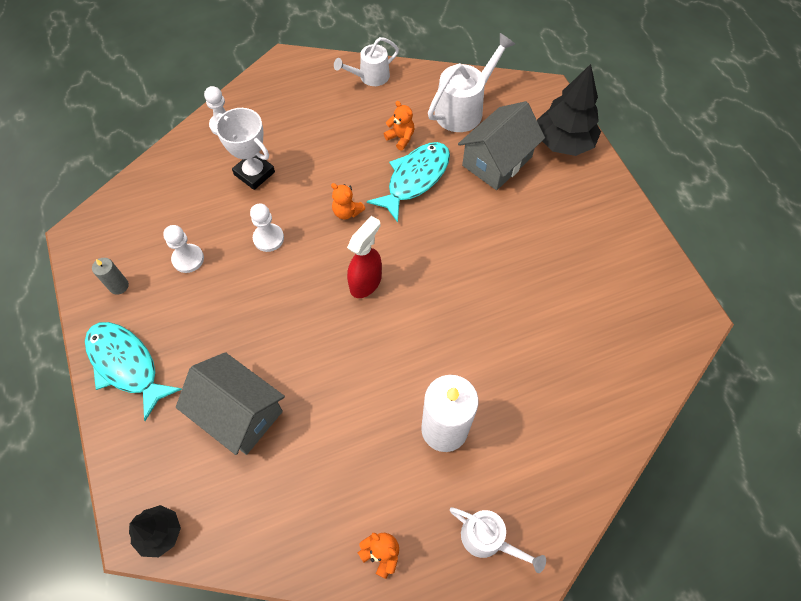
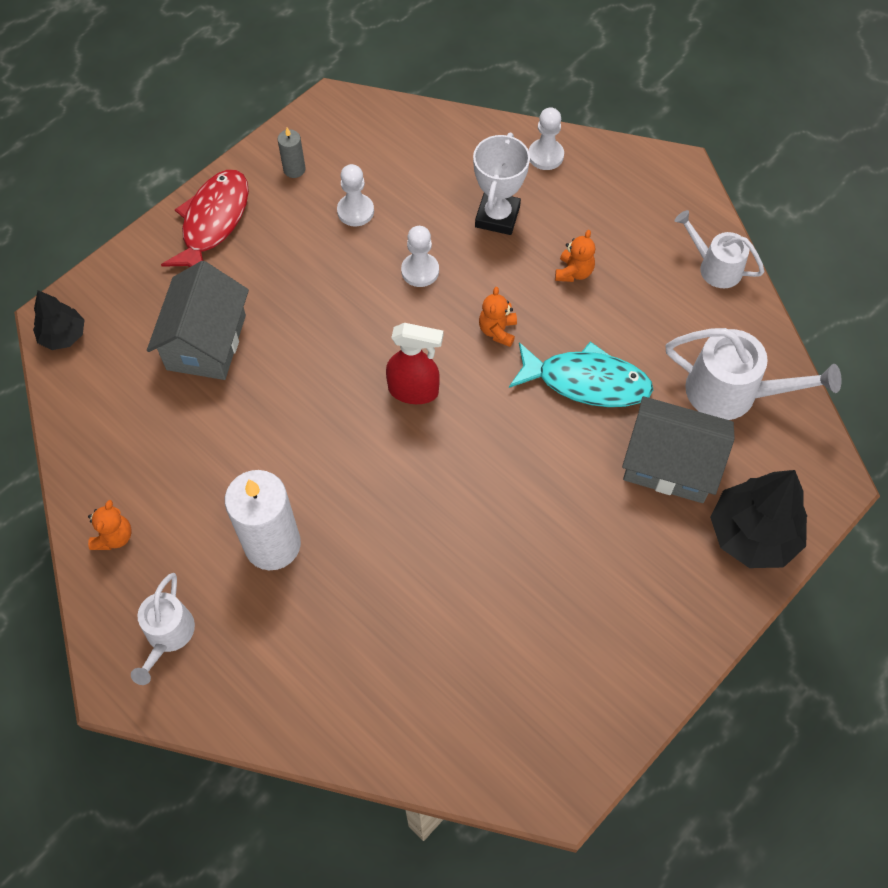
camera: 65 degrees right, 0 degrees up
turquoise fish [85,322,182,421] -> red fish [161,170,249,267]
orange teddy bear [384,101,414,151] -> orange teddy bear moved to [555,230,595,282]

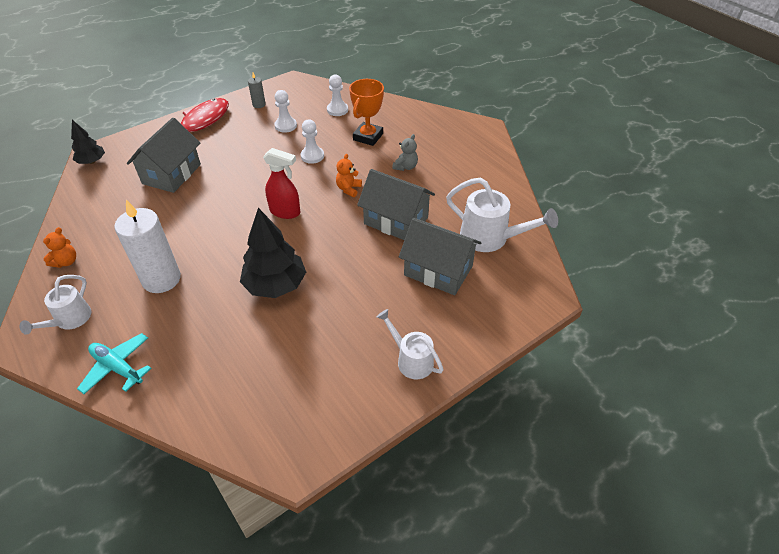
camera: 10 degrees right, 15 degrees down
white trophy [473,133,530,235] -> orange trophy [349,79,384,146]
turquoise fish [509,341,653,407] -> grey house [357,169,435,240]
white pawn [528,107,564,170] -> white pawn moved to [327,74,348,116]
orange teddy bear [555,230,595,282] -> grey teddy bear [392,134,418,171]
white watering can [675,210,764,288] -> white watering can moved to [376,309,443,379]
black tree [710,470,807,568] -> black tree moved to [240,208,306,298]
none -> turquoise plane [77,333,151,394]

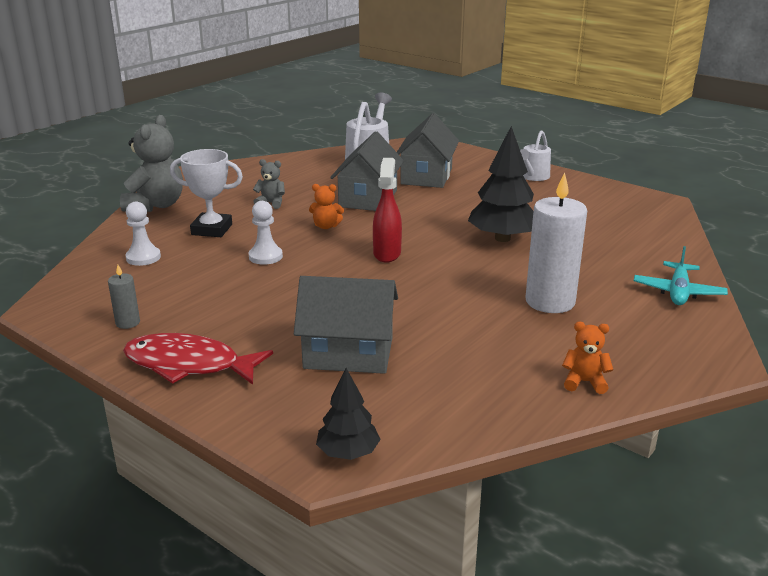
camera: 105 degrees left, 20 degrees down
white watering can [20,275,92,335] -> none
white pawn [274,90,297,133] -> none
orange trophy [349,79,384,146] -> white trophy [170,149,243,237]
none -> grey teddy bear [120,115,183,212]

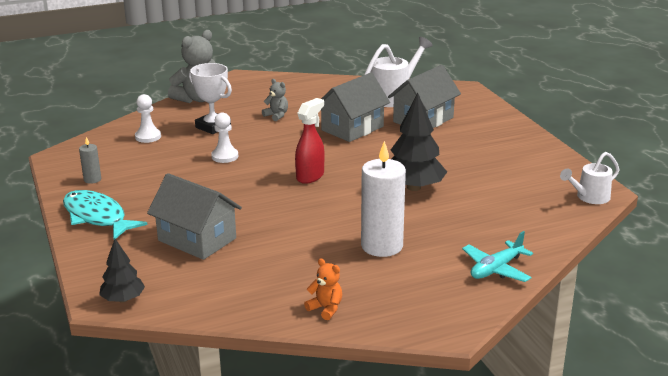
camera: 30 degrees right, 0 degrees up
red fish [123,333,273,385] -> turquoise fish [63,190,148,239]
orange teddy bear [309,184,344,229] -> none
white watering can [520,130,551,181] -> white watering can moved to [560,152,619,204]

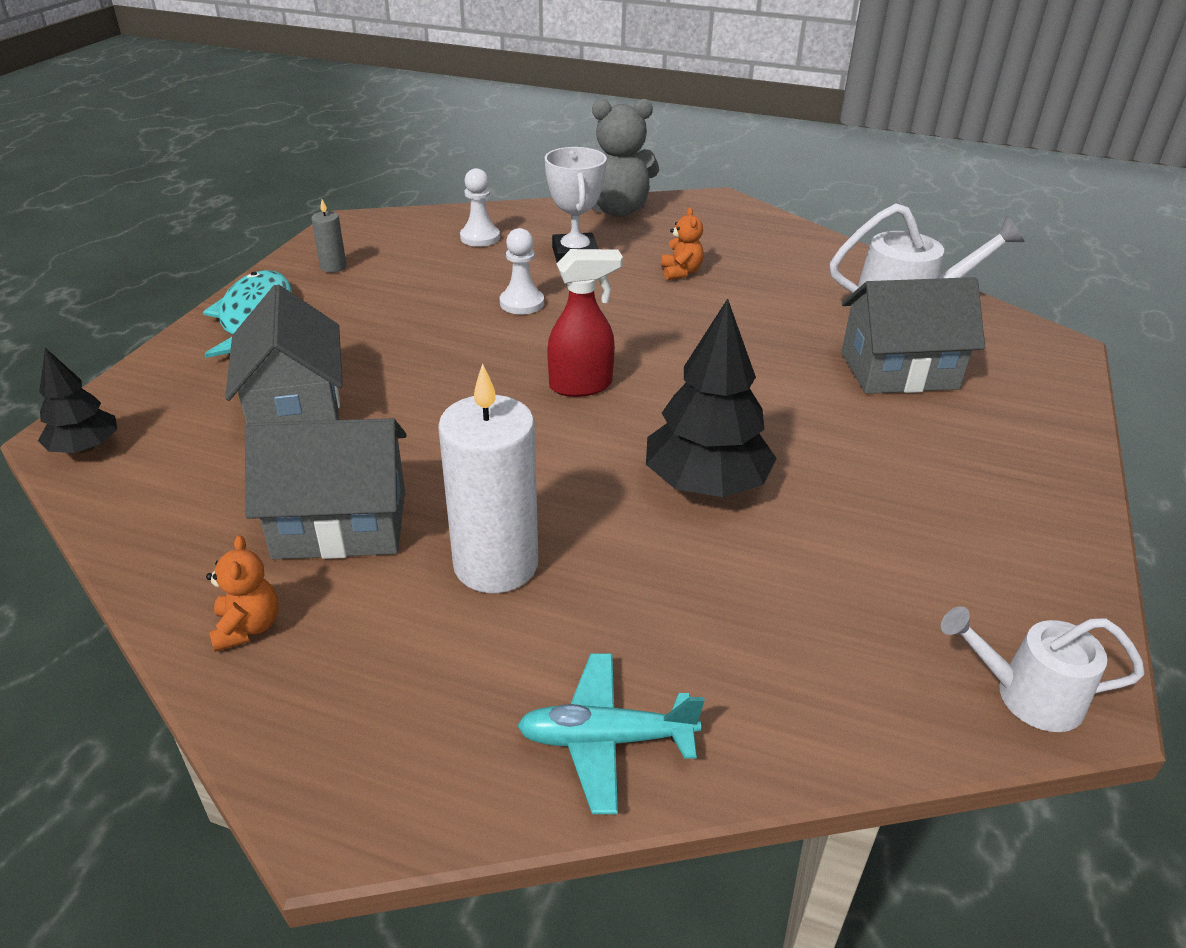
camera: 40 degrees right, 10 degrees up
grey teddy bear [262,79,288,121] -> orange teddy bear [661,208,704,280]
grey house [321,73,390,142] -> grey house moved to [245,418,407,559]

